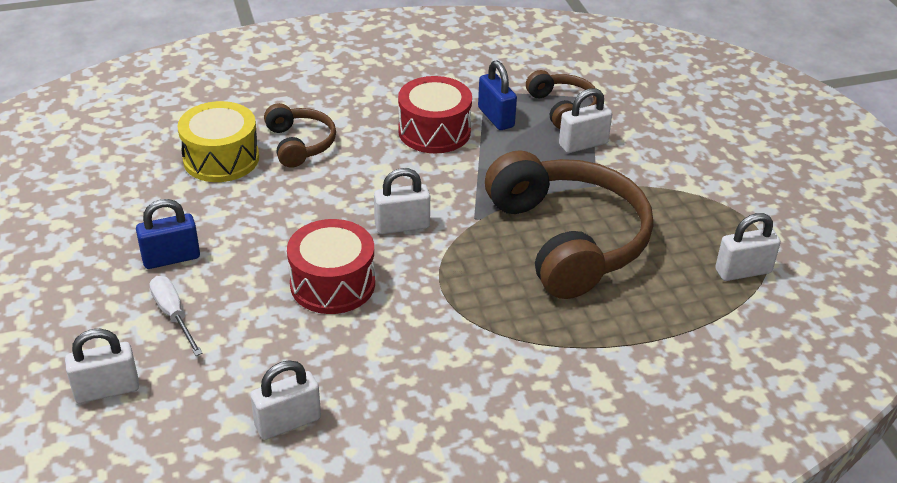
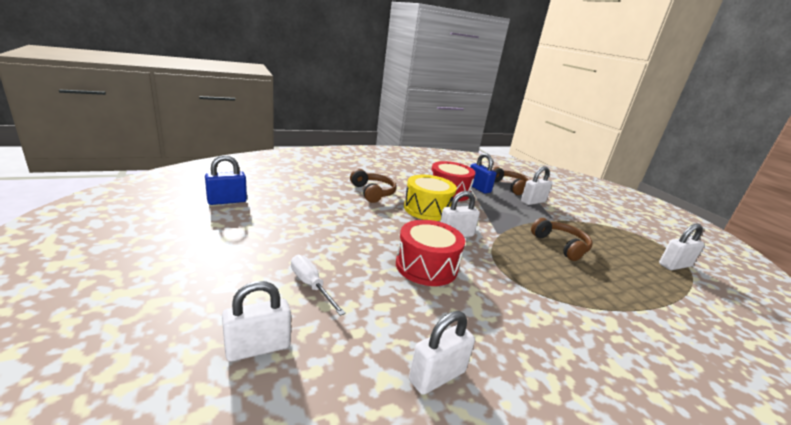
camera: 10 degrees left, 15 degrees down
blue padlock [136,199,200,269] -> blue padlock moved to [205,155,247,205]
yellow drum [177,101,259,182] -> yellow drum moved to [404,175,457,221]
brown headphones [485,150,653,299] -> brown headphones [531,218,592,261], size x0.50

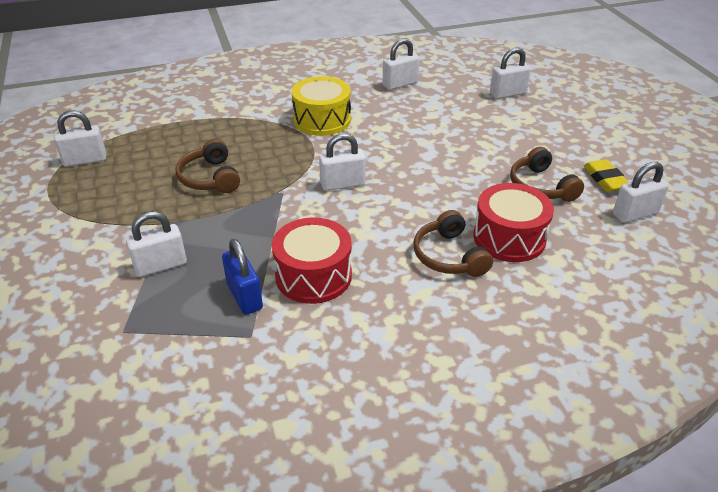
camera: 170 degrees left, 15 degrees up
blue padlock [205,155,247,205] -> white padlock [613,162,669,223]
white screwdriver [291,255,346,316] -> none
red drum [396,220,465,286] -> red drum moved to [474,183,554,262]
yellow drum [404,175,457,221] -> yellow drum moved to [292,76,351,136]
brown headphones [492,167,531,195] -> brown headphones moved to [510,147,584,202]
none -> yellow eraser [584,159,629,192]

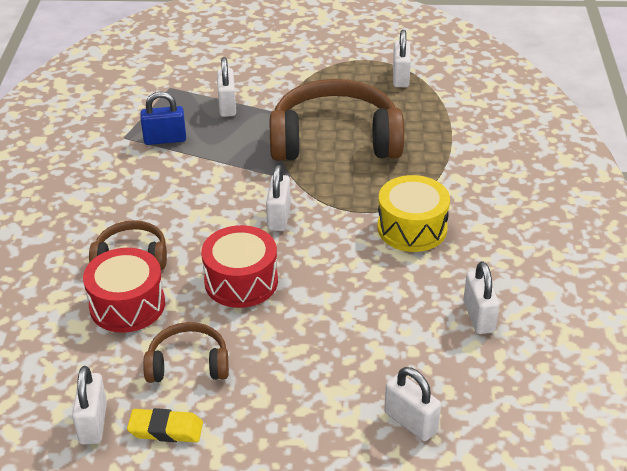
camera: 110 degrees right, 0 degrees up
brown headphones [176,139,240,193] -> brown headphones [270,79,404,161], size x2.00
red drum [272,217,352,304] -> red drum moved to [201,225,278,308]
white padlock [490,48,531,99] -> white padlock turned 45 degrees counterclockwise [384,367,441,441]

